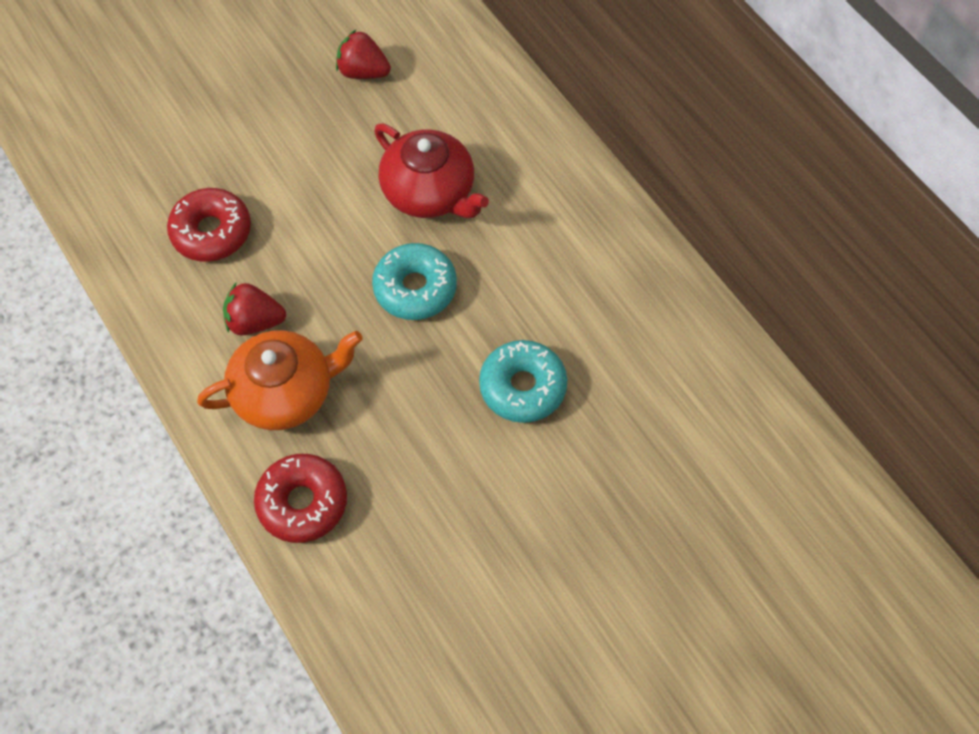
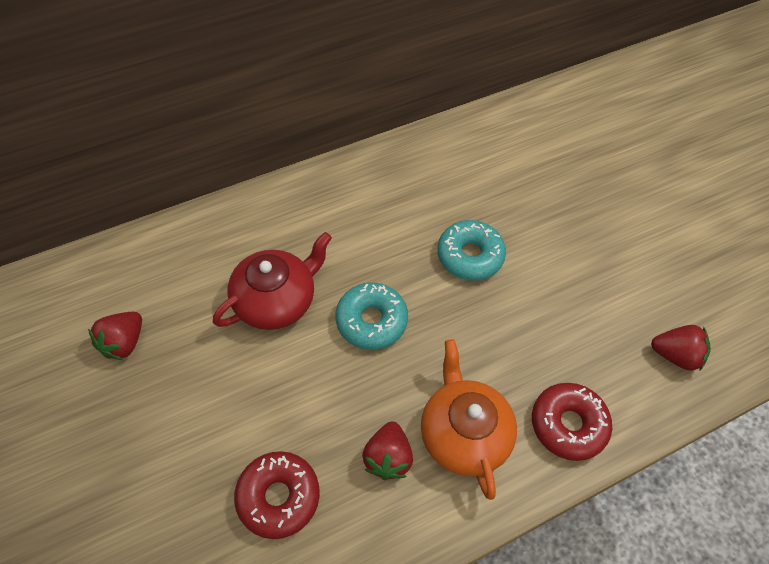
camera: 85 degrees left, 5 degrees down
none -> red strawberry [651,325,711,371]

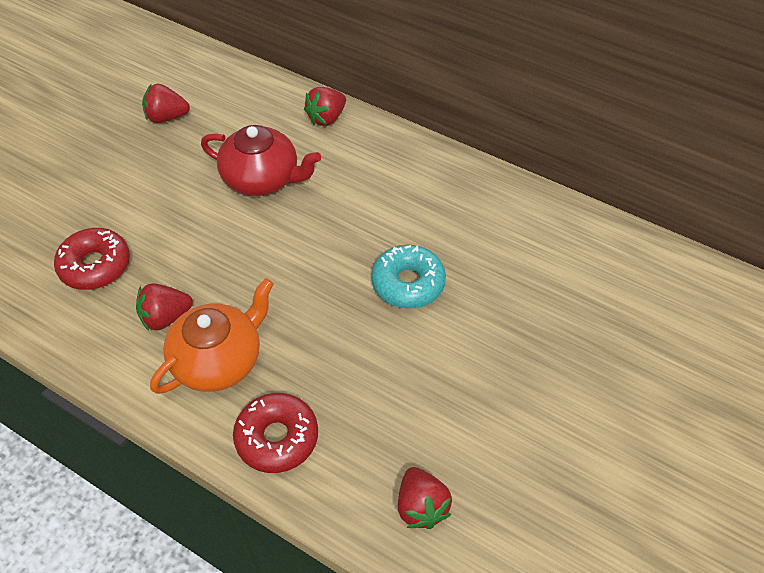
camera: 60 degrees right, 5 degrees down
turquoise donut [335,282,408,350] -> none
none -> red strawberry [304,87,346,126]

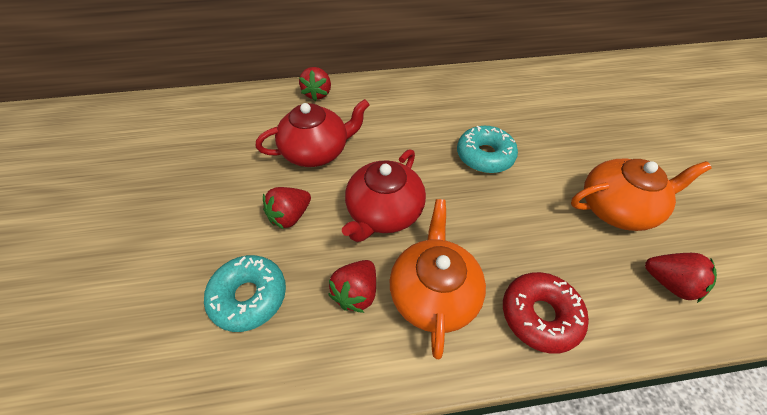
camera: 40 degrees left, 0 degrees up
red donut [54,228,130,290] -> turquoise donut [204,255,286,332]
red strawberry [142,84,190,123] -> red strawberry moved to [263,187,311,229]
none -> red teapot [342,149,426,242]
none -> orange teapot [571,159,712,231]

